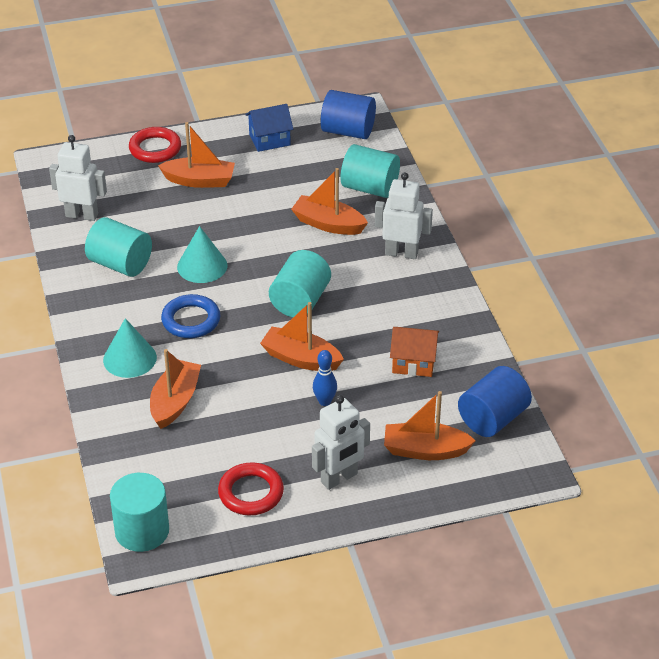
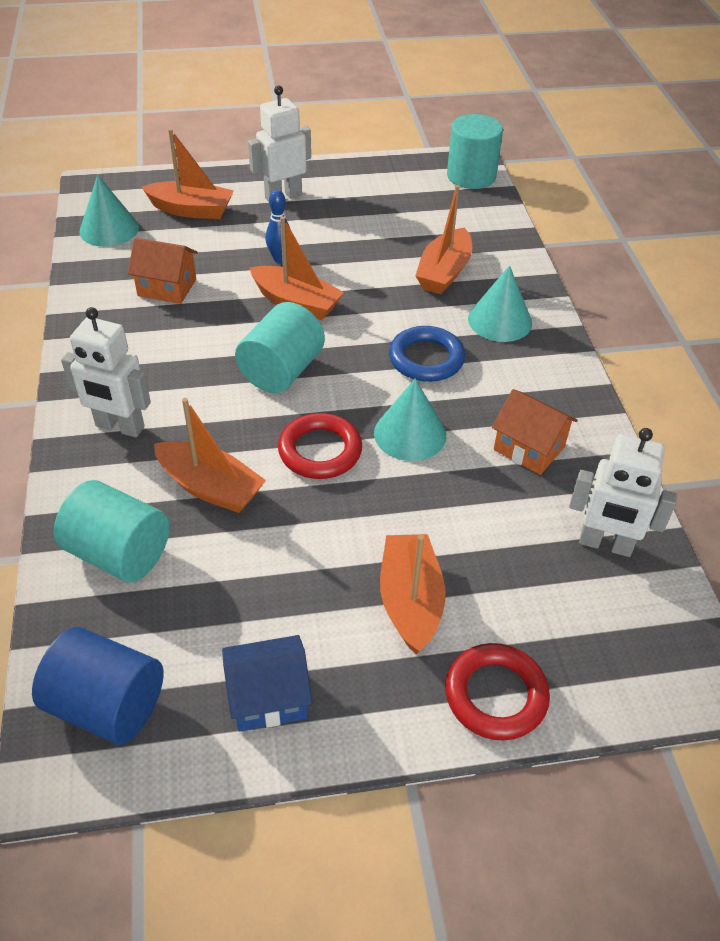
camera: 175 degrees left, 5 degrees up
turquoise cylinder [85,217,152,277] -> orange house [492,389,578,475]
orange boat [158,122,235,188] -> orange boat turned 75 degrees clockwise [380,534,446,654]
red ring [218,462,284,515] -> red ring moved to [278,413,362,479]
blue cylinder [458,366,532,437] -> turquoise cone [79,175,139,247]

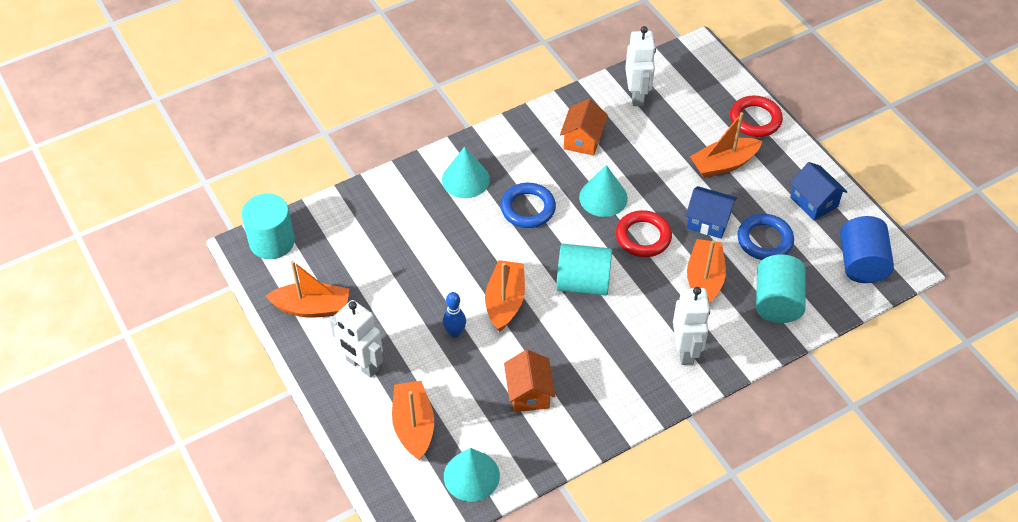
camera: 110 degrees left, 5 degrees up
orange boat [415,185,472,294] -> orange boat moved to [265,261,349,318]
none -> blue house [686,186,737,239]
none -> blue ring [737,214,794,260]

